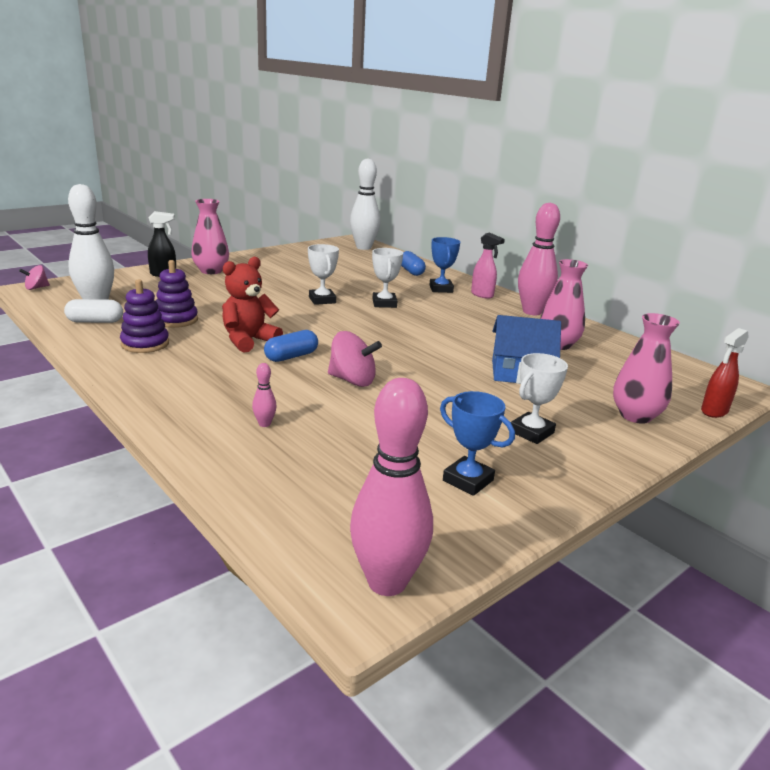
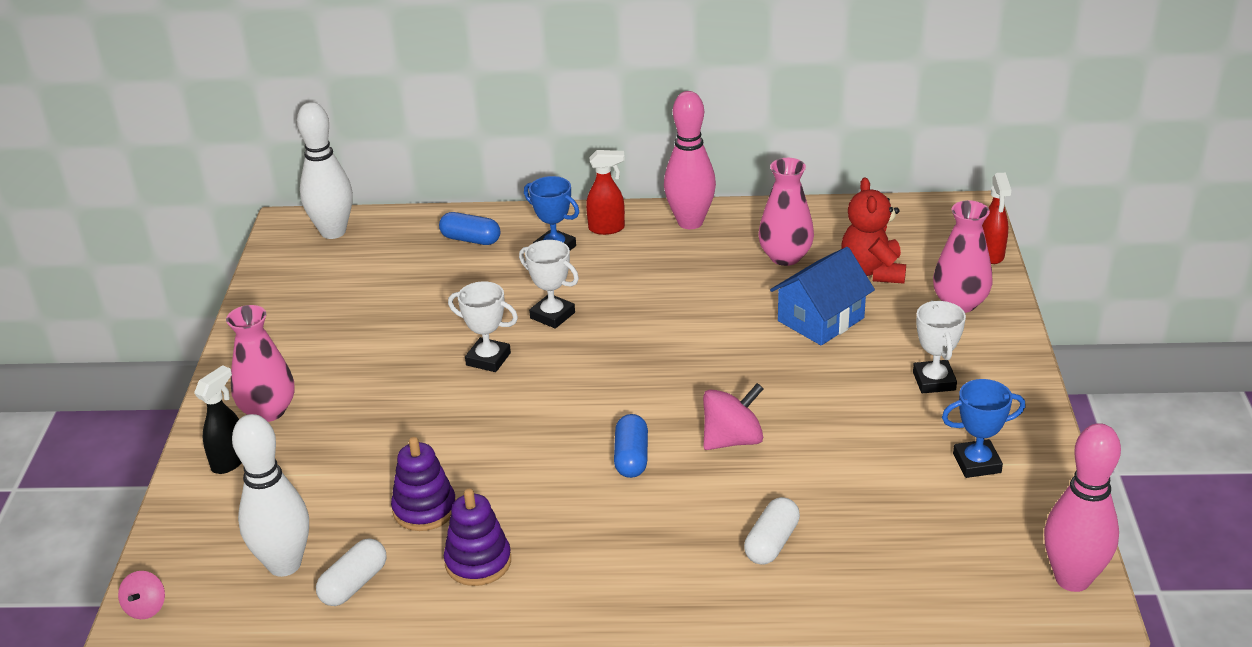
camera: 45 degrees left, 10 degrees up
red teddy bear [222,257,283,353] -> red teddy bear moved to [841,177,906,284]
pink bowling pin [252,363,277,427] -> white capsule [744,497,800,565]
pink spray bottle [471,233,505,299] -> red spray bottle [586,150,625,235]

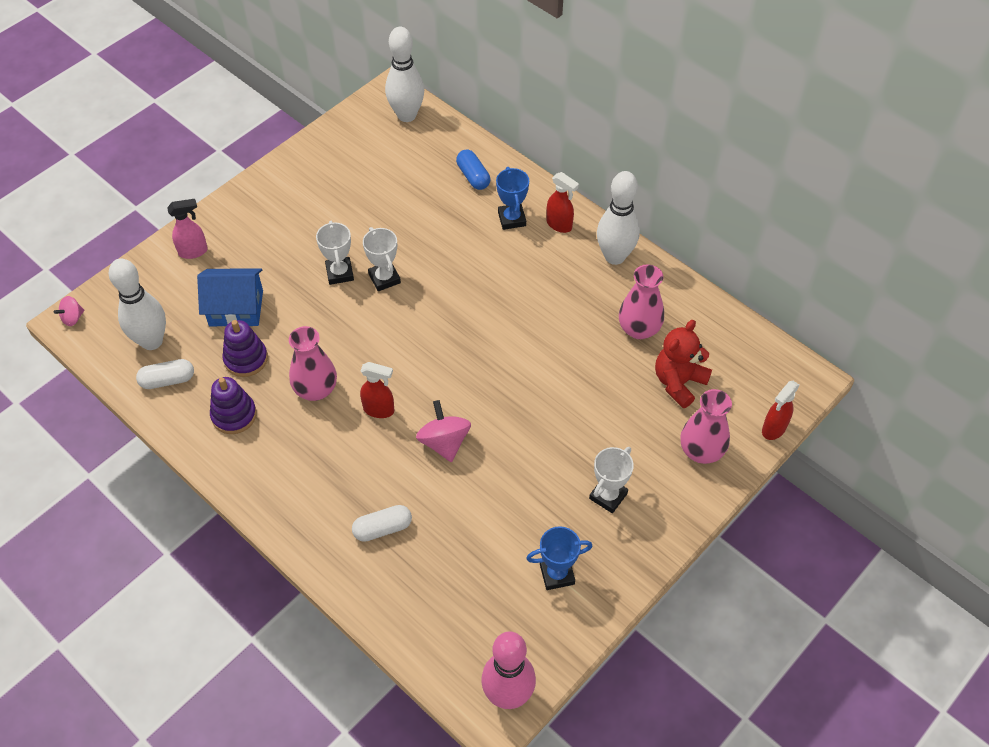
camera: 40 degrees right, 20 degrees up
black spray bottle [194,365,242,474] -> pink spray bottle [167,199,208,259]
pink vase [226,305,294,422] -> pink vase moved to [289,326,337,401]
white trophy [519,240,579,329] -> white trophy moved to [316,221,354,285]
blue capsule [614,414,648,478] -> red spray bottle [360,362,394,418]
pink bowling pin [664,91,716,229] -> white bowling pin [597,171,640,265]
pink spinning top [703,383,764,450] -> pink spinning top turned 120 degrees counterclockwise [416,400,471,462]
blue house [770,247,875,345] -> blue house moved to [197,268,263,326]
blue trophy [942,379,1026,478] -> blue trophy turned 45 degrees counterclockwise [526,526,593,590]

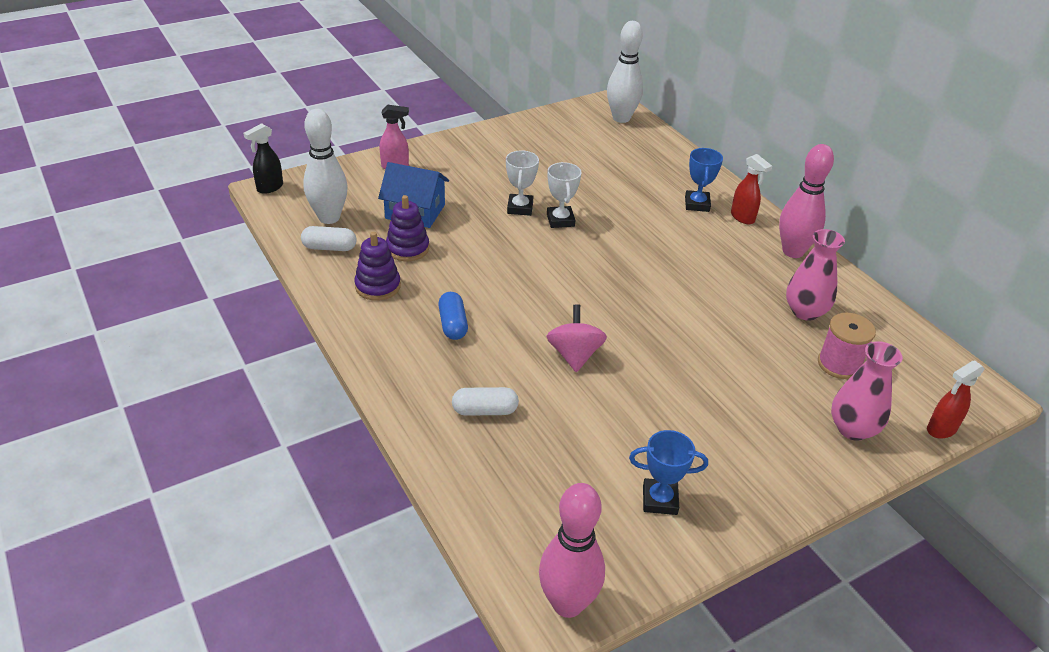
camera: 15 degrees right, 15 degrees down
pink spinning top [54,296,84,326] -> black spray bottle [243,123,283,194]
pink vase [289,326,337,401] -> none
red spray bottle [360,362,394,418] -> none
blue capsule [456,149,490,190] -> blue capsule moved to [438,292,468,340]
white trophy [589,447,634,513] -> none
white bowling pin [597,171,640,265] -> pink bowling pin [779,144,834,258]
red teddy bear [655,320,712,408] -> pink spool [818,313,876,379]

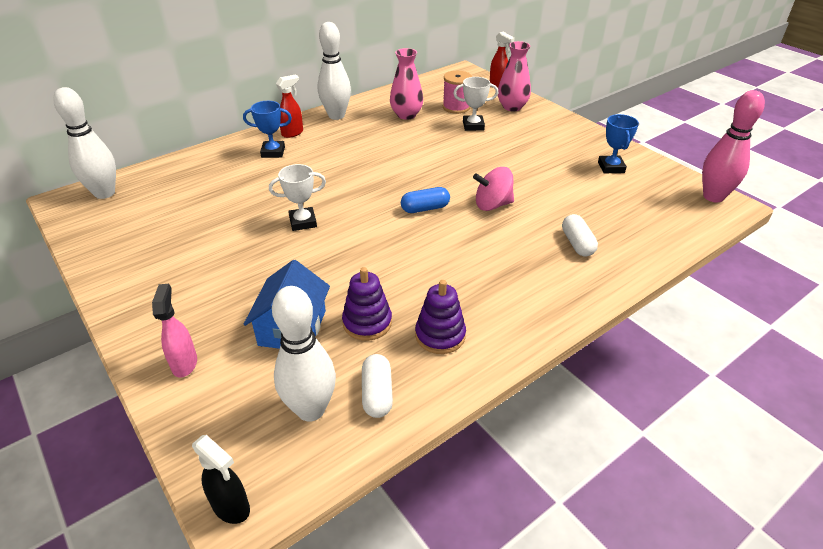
camera: 95 degrees left, 0 degrees up
blue capsule [438,292,468,340] -> blue capsule moved to [401,187,450,213]
white trophy [506,151,539,216] -> white trophy moved to [453,77,498,131]
pink bowling pin [779,144,834,258] -> white bowling pin [318,22,351,120]

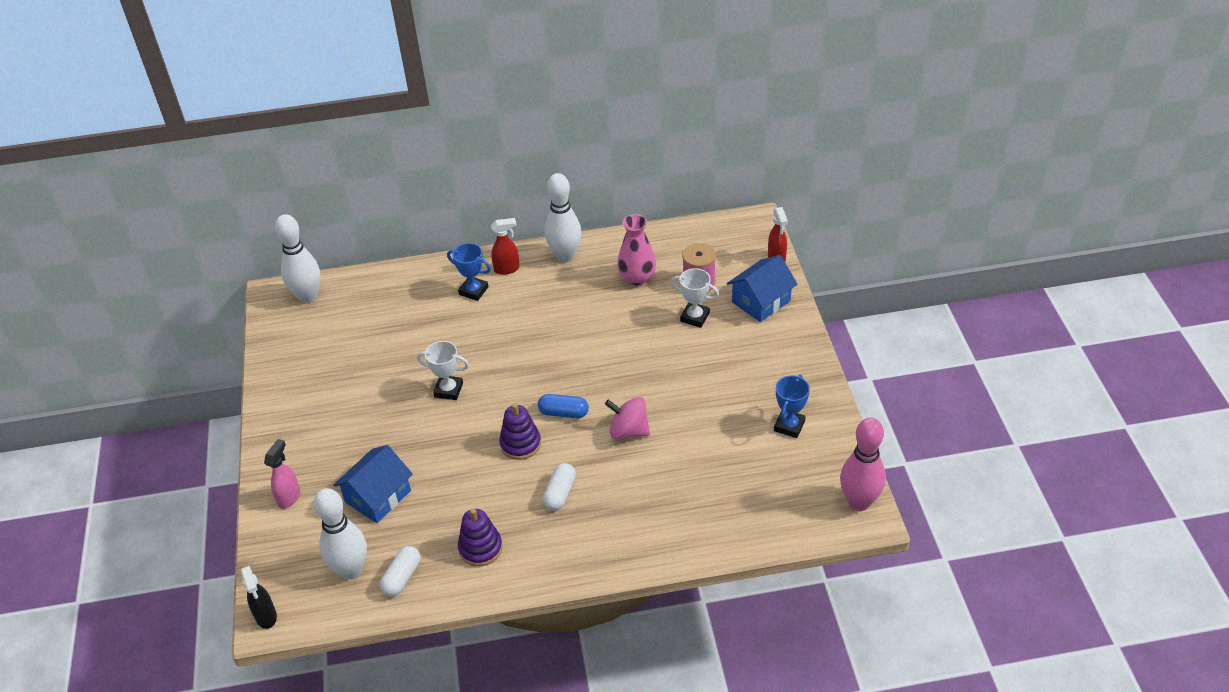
camera: 30 degrees right, 5 degrees up
purple stacking toy [342,267,392,341] -> purple stacking toy moved to [499,403,541,460]
pink vase [498,41,531,111] -> blue house [727,255,798,322]
white capsule [562,214,598,257] -> white capsule moved to [543,463,576,511]

